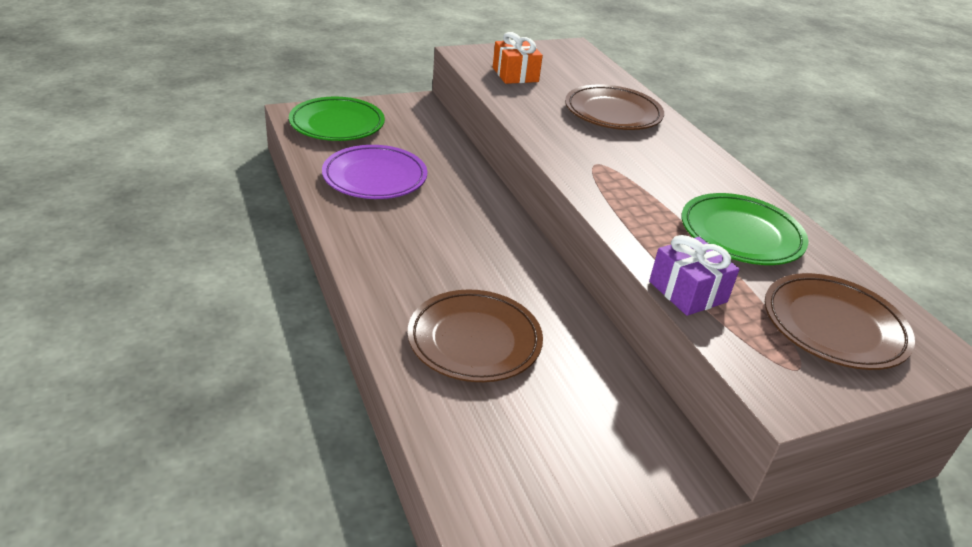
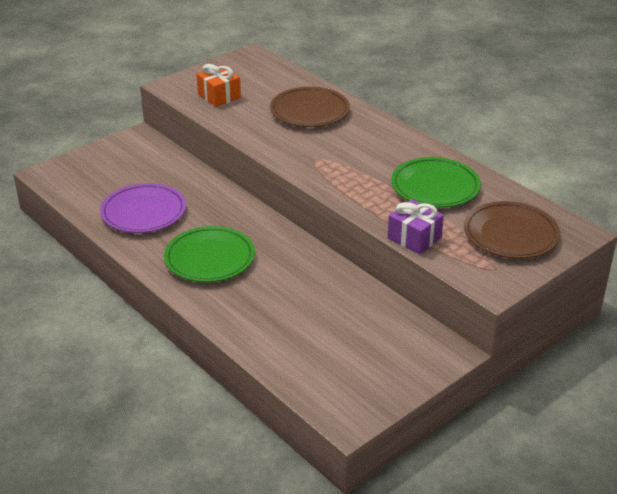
camera: 15 degrees left, 0 degrees up
green plate [289,97,385,141] -> green plate moved to [164,226,255,282]
brown plate [408,289,543,382] -> none

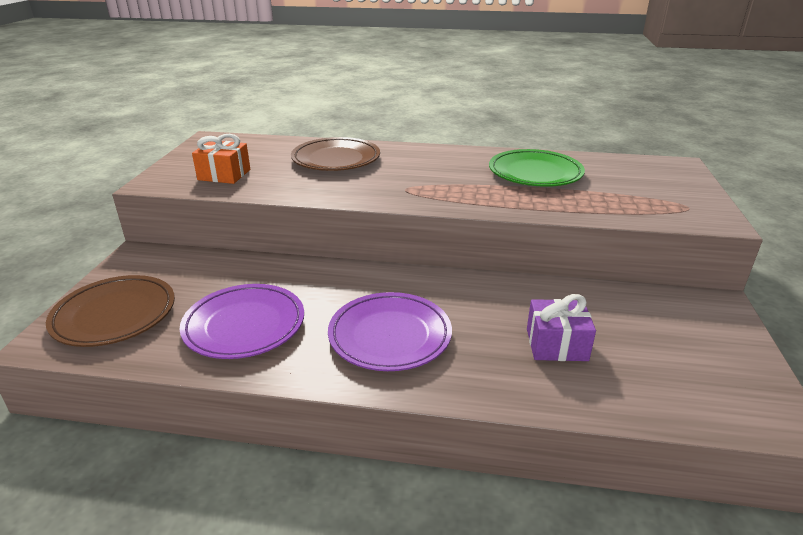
camera: 40 degrees left, 5 degrees down
green plate [164,226,255,282] -> purple plate [328,292,452,371]
purple gift [388,199,444,254] -> purple gift moved to [527,294,596,361]
brown plate [464,201,560,259] -> brown plate moved to [46,275,175,347]

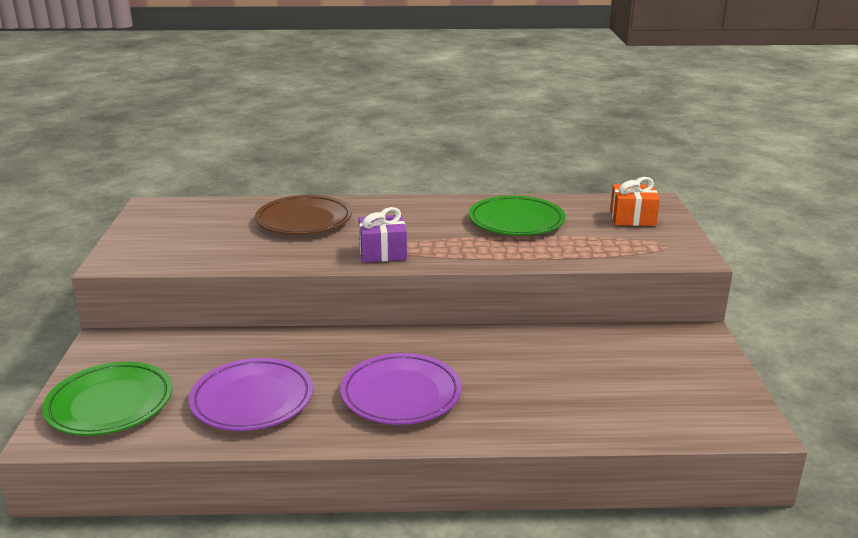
camera: 10 degrees left, 5 degrees down
brown plate [46,275,175,347] -> green plate [42,362,172,436]
orange gift [192,134,250,184] -> orange gift moved to [610,177,660,226]
purple gift [527,294,596,361] -> purple gift moved to [359,207,407,262]

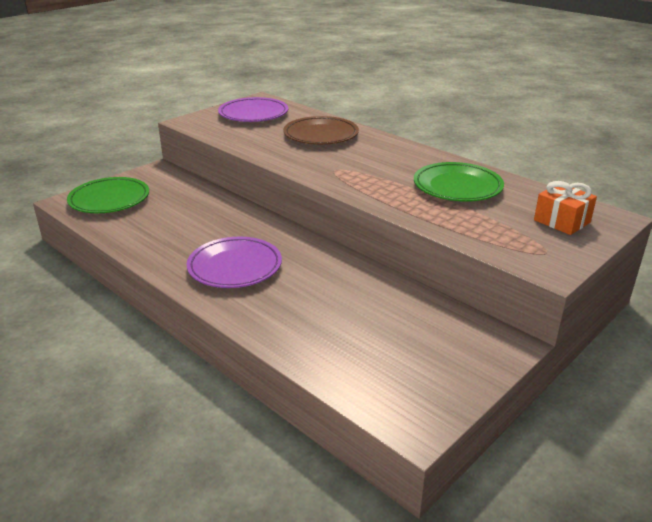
camera: 45 degrees right, 5 degrees up
purple plate [189,358,313,431] -> purple plate moved to [218,97,288,122]
purple gift [359,207,407,262] -> none

